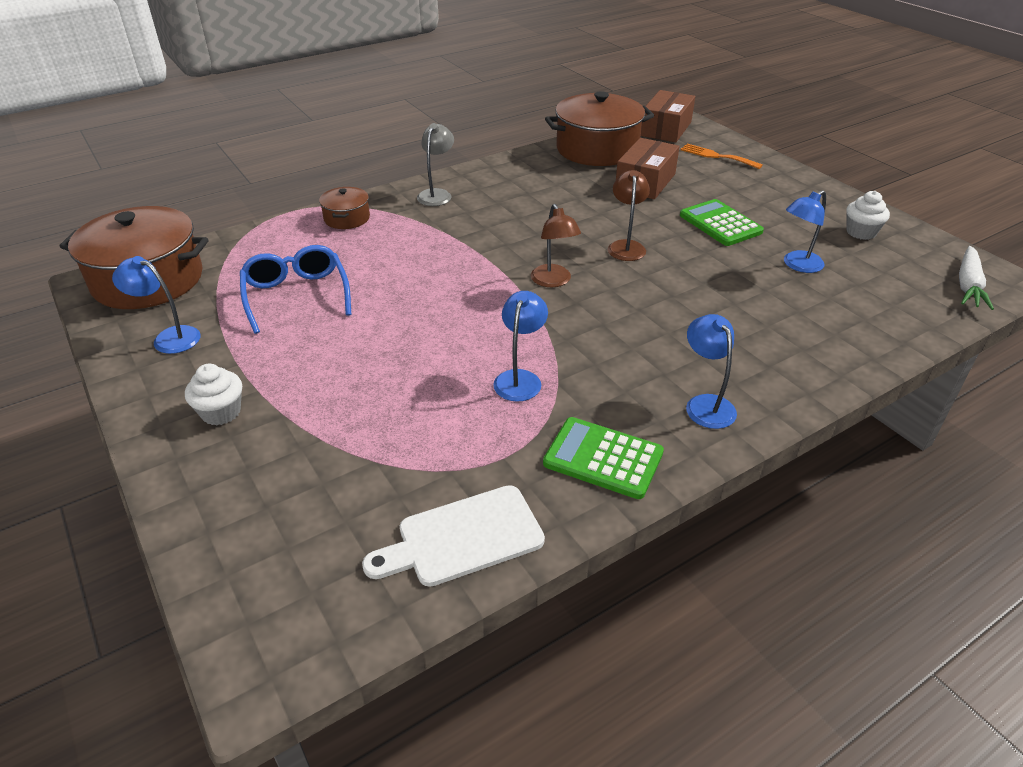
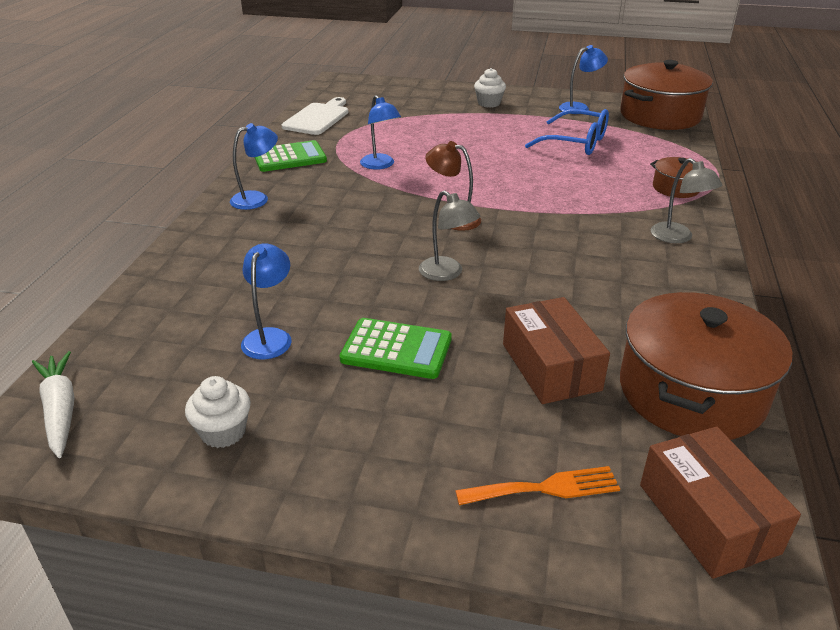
camera: 135 degrees right, 5 degrees down
brown lamp [608,170,650,261] -> grey lamp [419,190,480,281]
blue lamp [686,314,737,429] -> blue lamp turned 60 degrees counterclockwise [230,123,278,210]

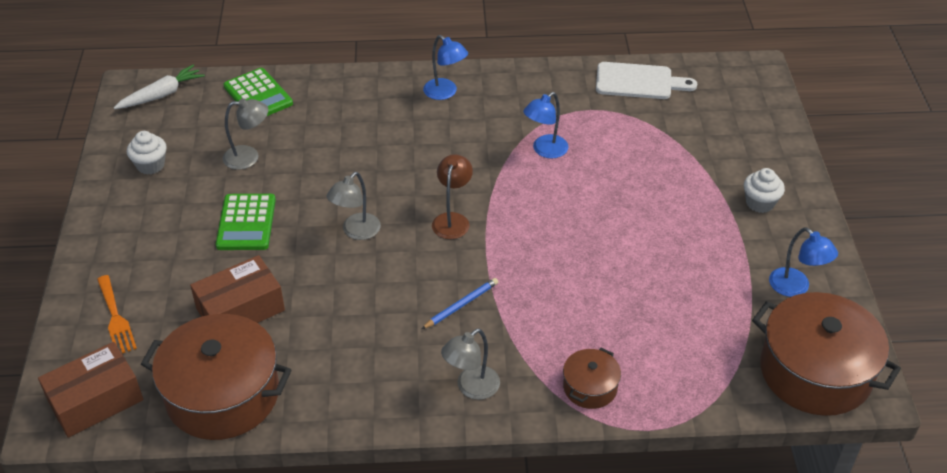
camera: 75 degrees right, 10 degrees up
blue lamp [241,243,292,359] -> grey lamp [223,98,268,170]
green calculator [254,140,327,172] -> green calculator moved to [223,68,293,116]
blue glasses [525,109,609,155] -> none
none -> blue pencil [422,278,498,329]

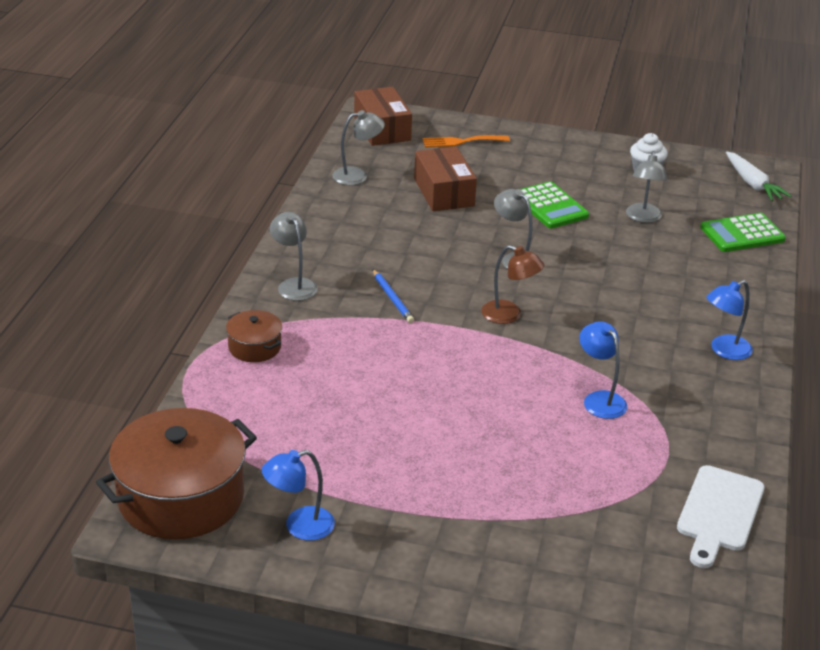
camera: 105 degrees right, 10 degrees down
brown pot [141,314,291,440] -> grey lamp [332,110,385,185]
green calculator [216,194,276,250] -> green calculator turned 135 degrees counterclockwise [520,181,589,229]
white cupcake [744,168,785,213] -> none

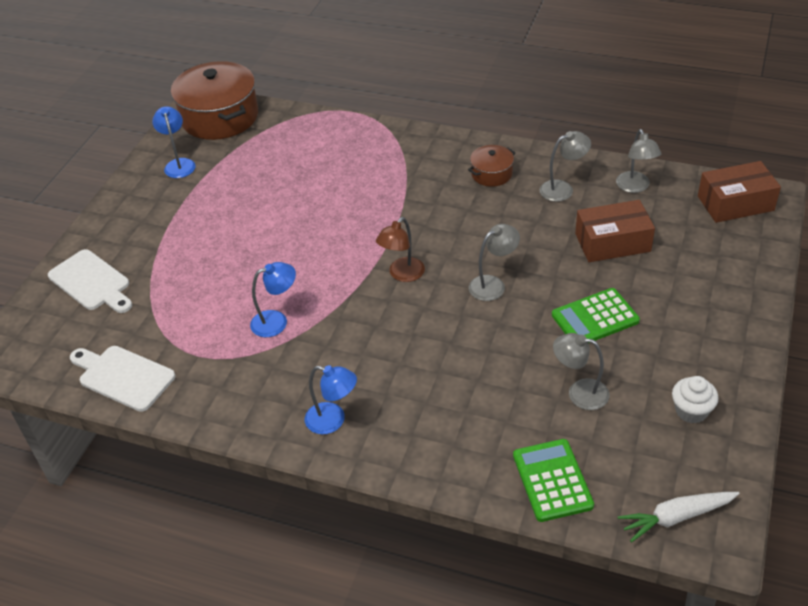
camera: 100 degrees right, 10 degrees up
brown pot [226,310,282,362] -> brown pot moved to [468,145,515,187]
grey lamp [270,212,317,301] -> grey lamp moved to [540,131,591,202]
blue pencil [373,269,414,323] -> none
orange fork [423,135,510,147] -> none
blue lamp [706,280,753,360] -> blue lamp turned 135 degrees clockwise [305,365,357,434]
none -> white cutting board [48,249,132,313]

